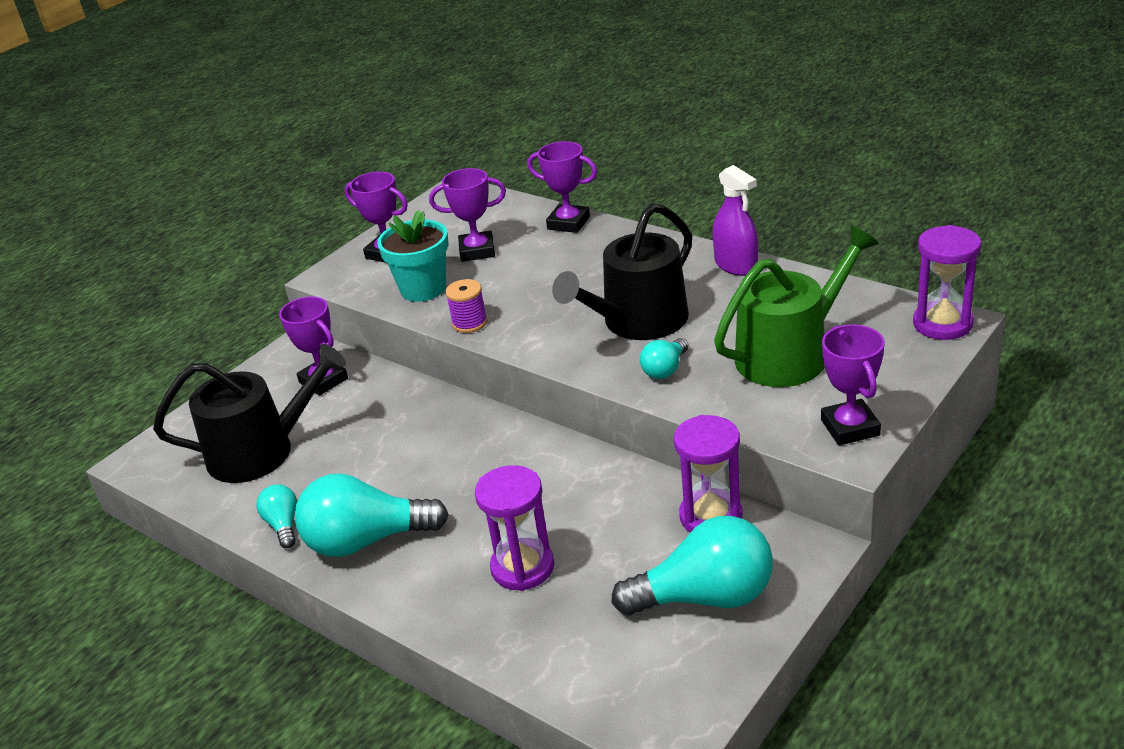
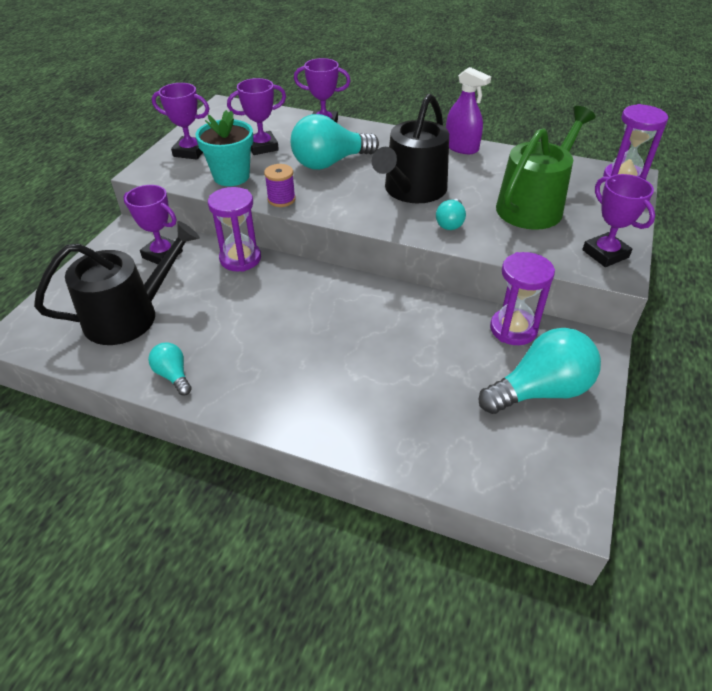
camera: 20 degrees left, 10 degrees up
turquoise light bulb [294,474,449,557] -> turquoise light bulb moved to [290,114,379,170]
purple hourglass [475,465,554,591] -> purple hourglass moved to [208,187,261,272]

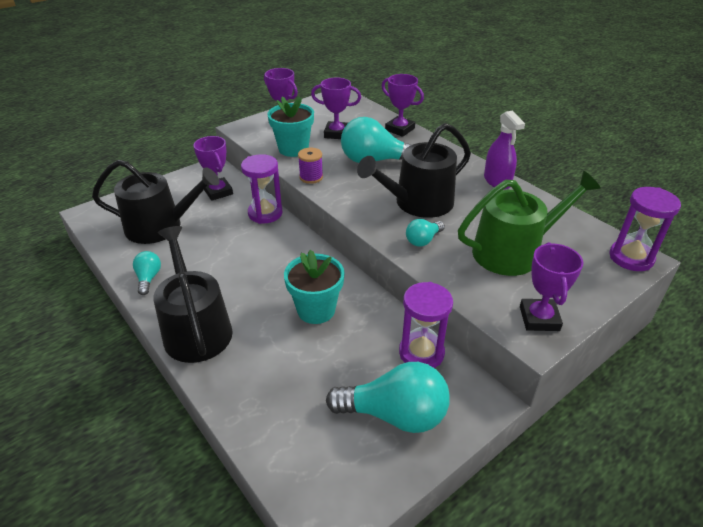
camera: 30 degrees right, 5 degrees down
none -> black watering can [153,226,233,363]
none -> turquoise flower pot [284,250,345,324]

